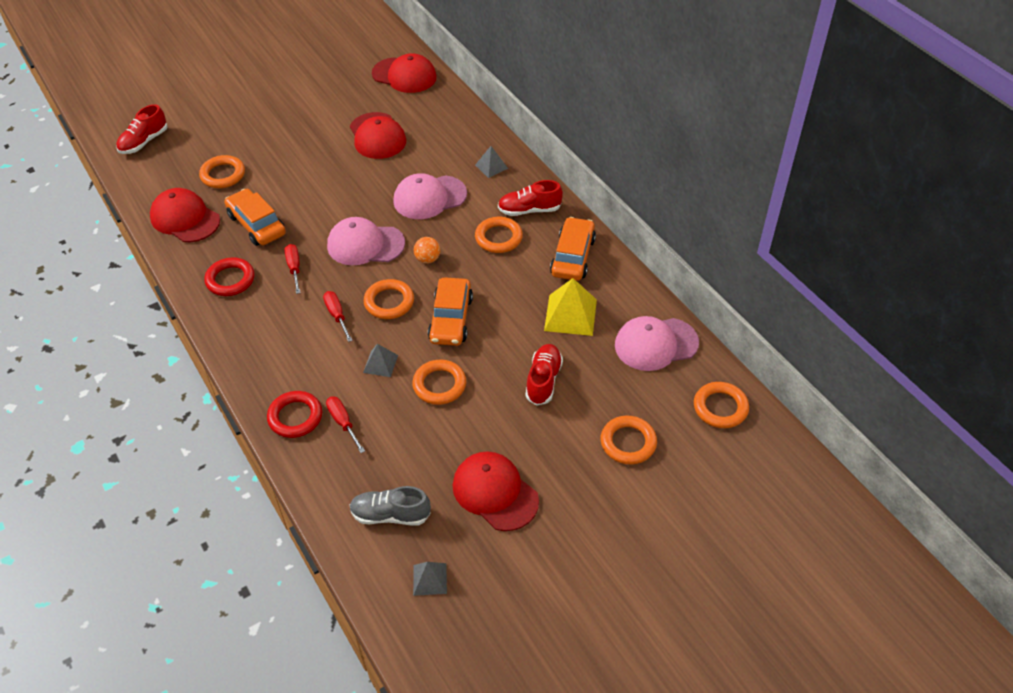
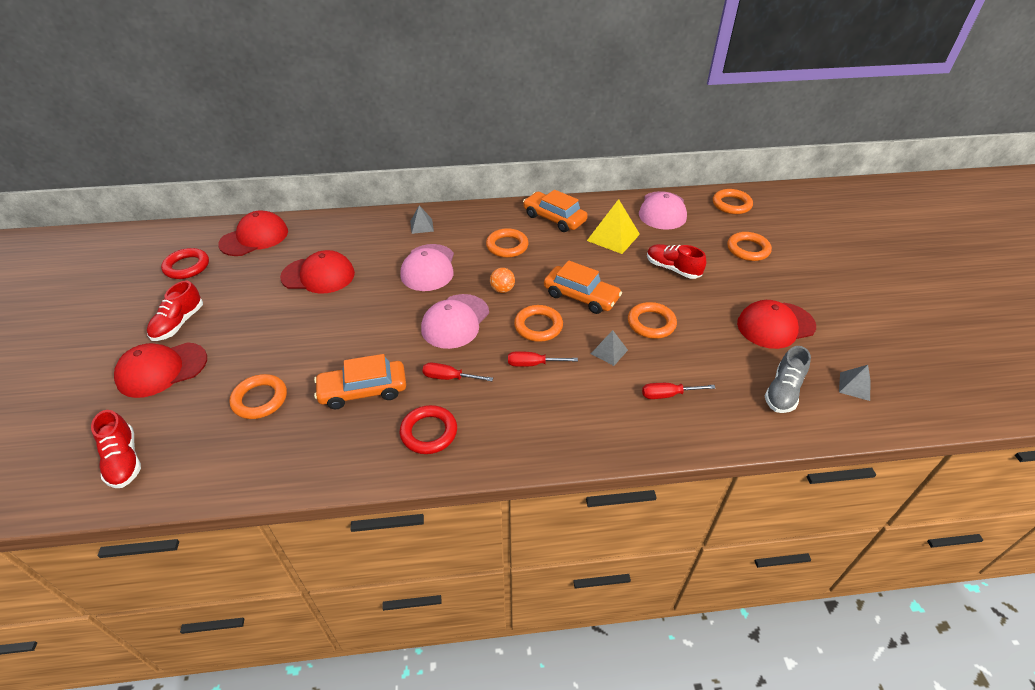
camera: 65 degrees left, 5 degrees down
red cap [150,188,220,242] -> red cap moved to [114,342,207,398]
red ring [267,391,322,438] -> red ring moved to [161,248,209,279]
red shoe [498,180,563,216] -> red shoe moved to [147,281,203,341]

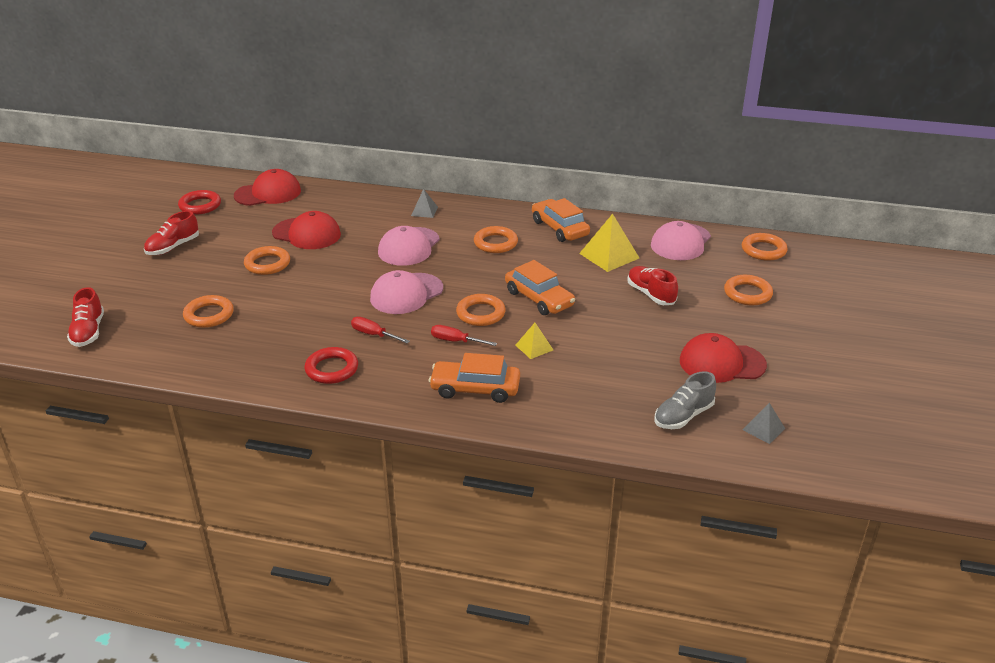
camera: 20 degrees right, 10 degrees down
red cap [114,342,207,398] -> none
orange car [314,354,406,409] -> orange car moved to [429,353,520,403]
orange ball [490,268,515,293] -> none
grey pyramid [591,330,628,366] -> yellow pyramid [515,323,553,359]
orange ring [628,302,677,339] -> orange ring moved to [244,246,290,275]
red screwdriver [642,383,715,399] -> none

